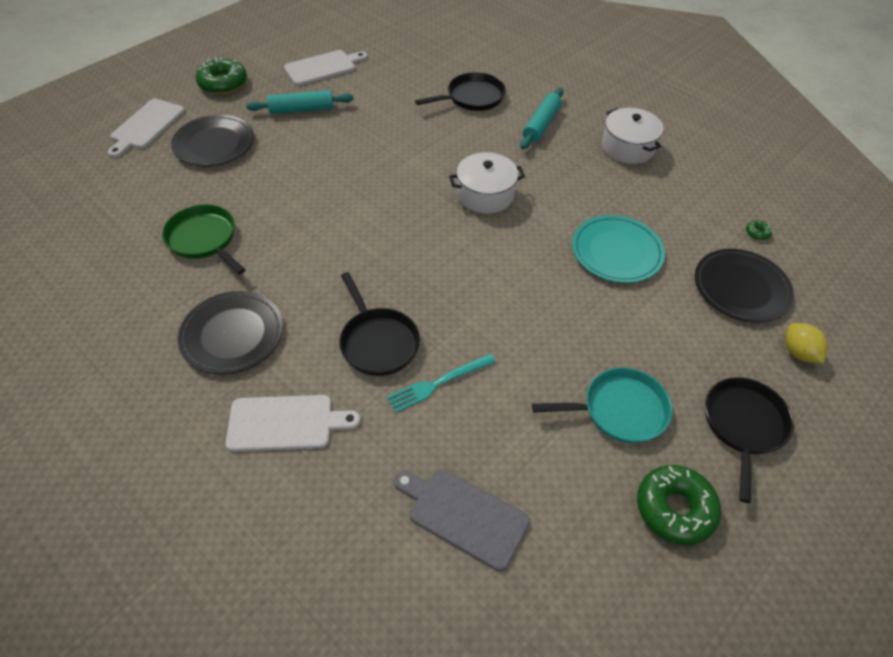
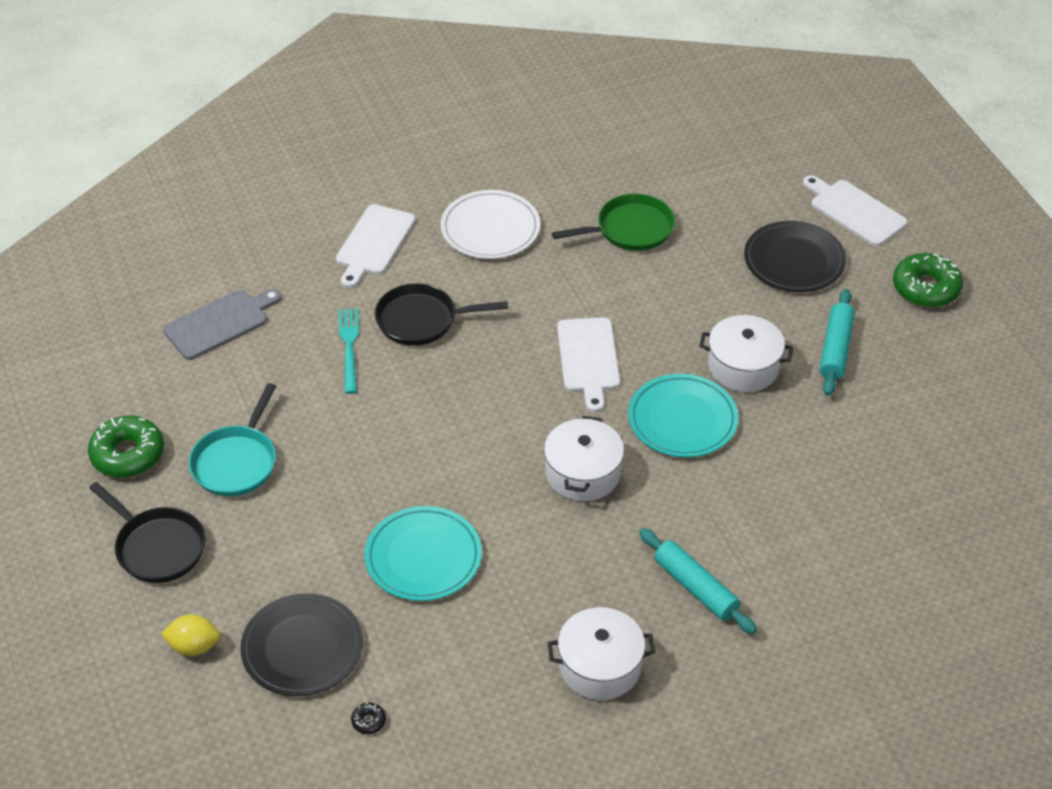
camera: 115 degrees right, 5 degrees down
black plate [178,291,283,374] -> white plate [440,190,540,259]
white cutting board [284,50,367,86] -> white cutting board moved to [557,317,620,412]
black pan [415,72,506,111] -> none
green donut [746,220,772,240] -> black donut [351,702,386,734]
none -> turquoise plate [628,374,738,457]
none -> white pot [699,315,793,392]

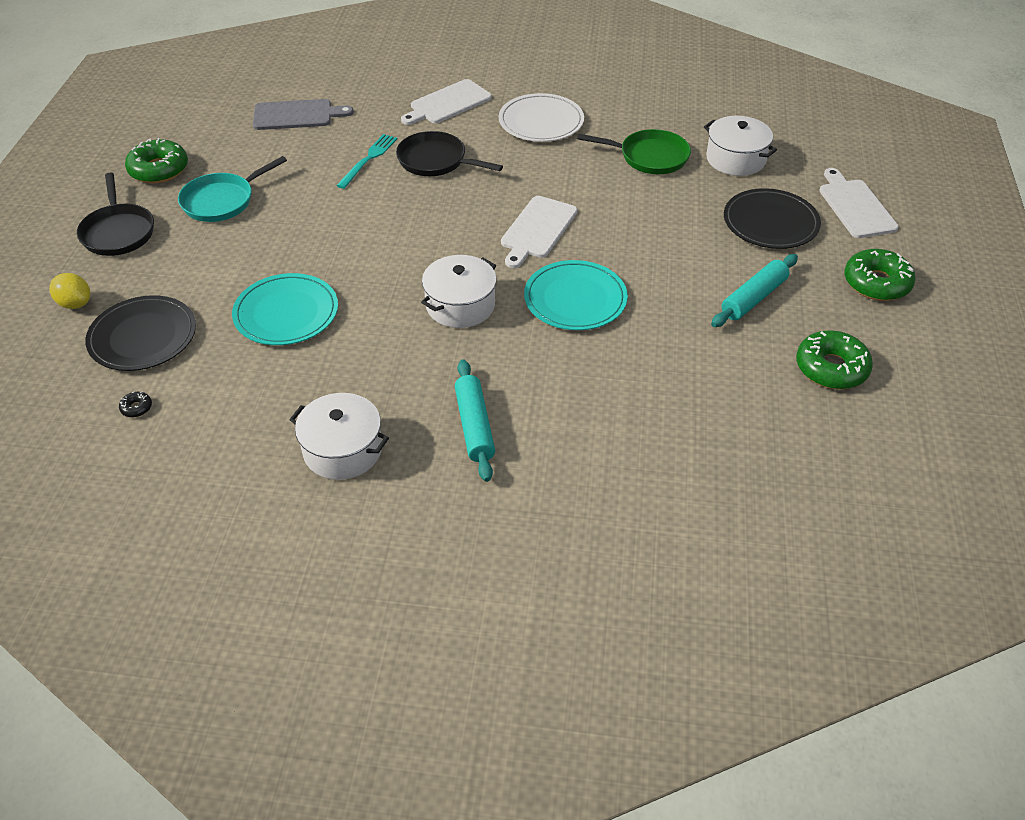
camera: 30 degrees right, 0 degrees up
white pot [699,315,793,392] -> white pot moved to [704,116,777,176]
none -> green donut [796,330,873,389]

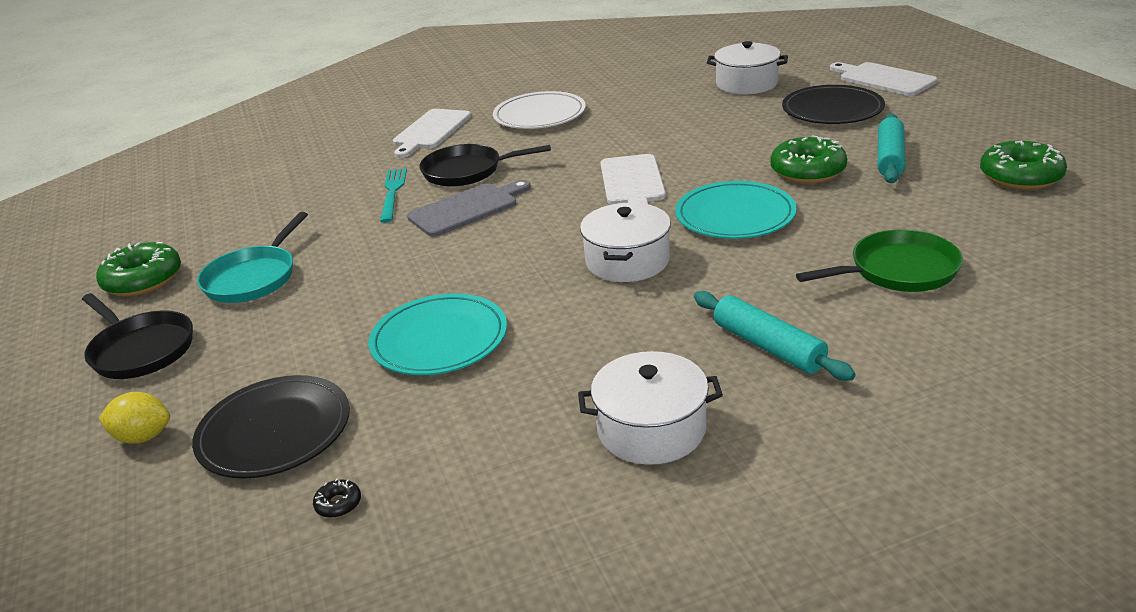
camera: 25 degrees left, 15 degrees down
grey cutting board [253,99,353,130] -> grey cutting board moved to [407,180,531,237]
green pan [578,129,691,174] -> green pan moved to [796,230,963,292]
green donut [844,249,916,301] -> green donut moved to [770,135,847,183]

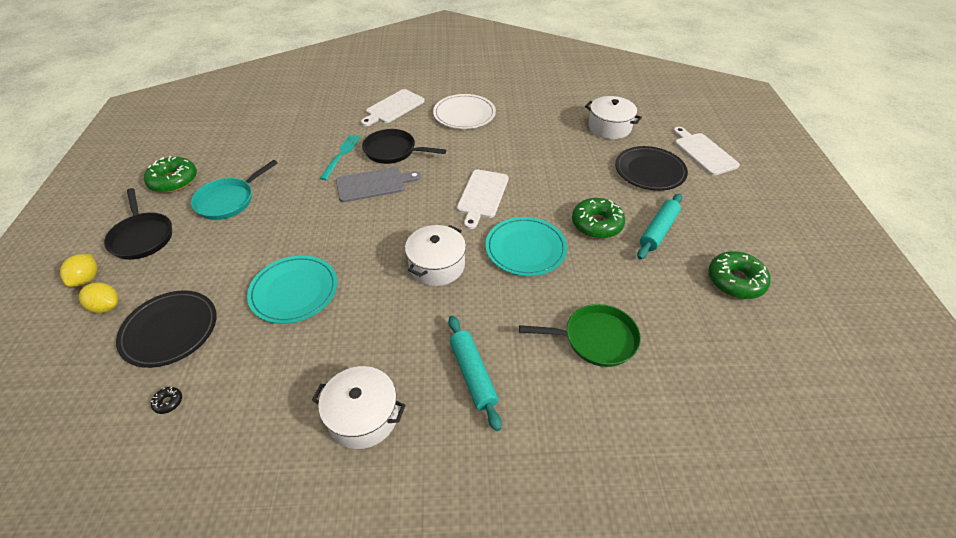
camera: 15 degrees right, 15 degrees up
none -> yellow lemon [60,254,97,287]

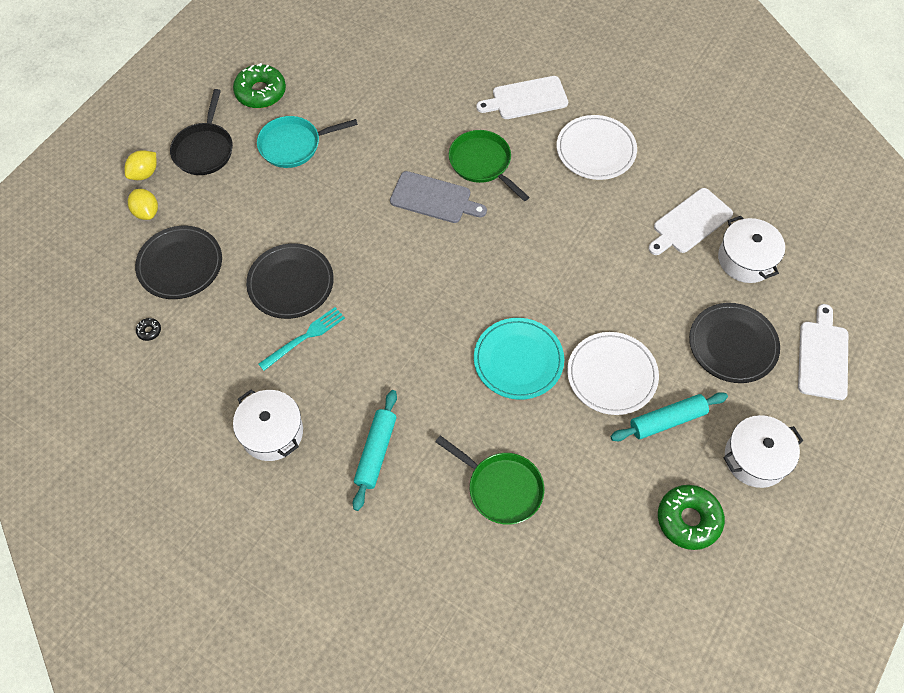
camera: 35 degrees right, 15 degrees up
turquoise plate [247,255,337,324] -> black plate [246,243,334,319]
turquoise fork [320,135,361,180] -> turquoise fork moved to [259,307,345,371]
black pan [362,129,446,164] -> green pan [449,130,529,201]
white pot [405,225,466,286] -> white pot moved to [723,415,803,488]
white cutting board [457,169,509,229] -> white cutting board moved to [648,188,733,255]
green donut [572,198,625,239] -> white plate [567,332,659,415]

